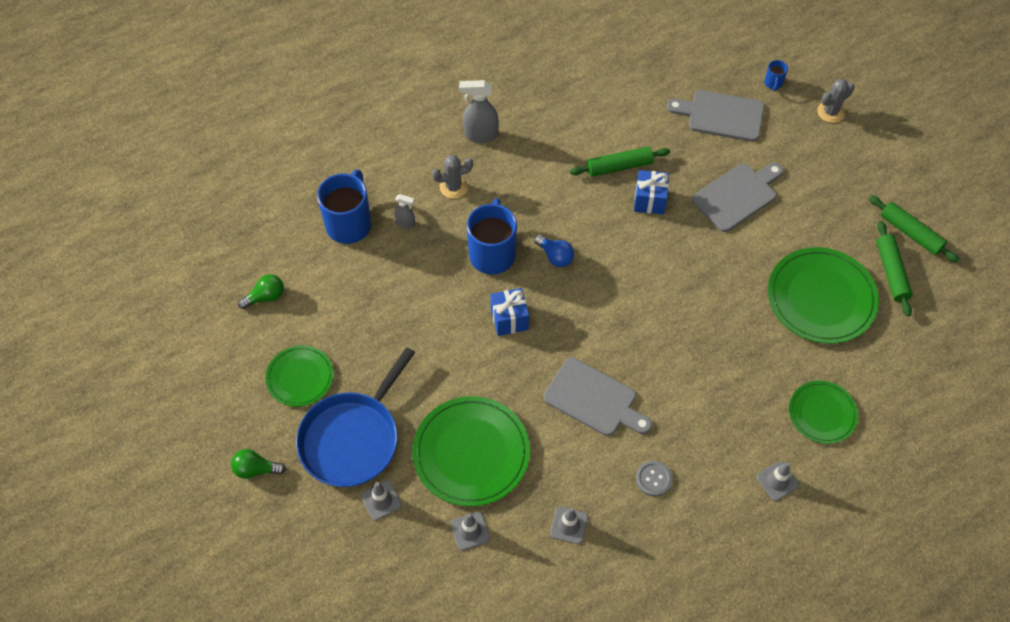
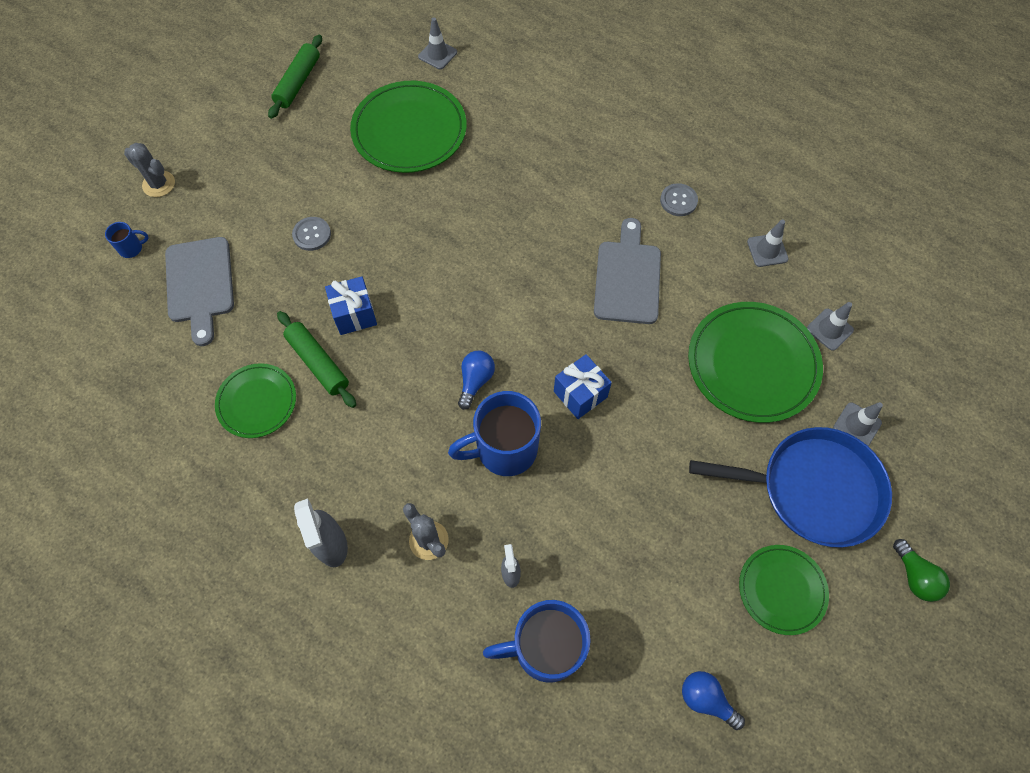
camera: 115 degrees left, 5 degrees up
green light bulb [238,274,284,309] -> blue light bulb [682,671,745,730]
grey cutting board [692,163,783,232] -> grey button [292,217,331,251]
grey traffic cone [757,461,799,501] -> grey traffic cone moved to [418,17,457,69]
green plate [789,381,858,444] -> green plate moved to [215,363,296,438]
green rolling pin [877,221,913,316] -> none

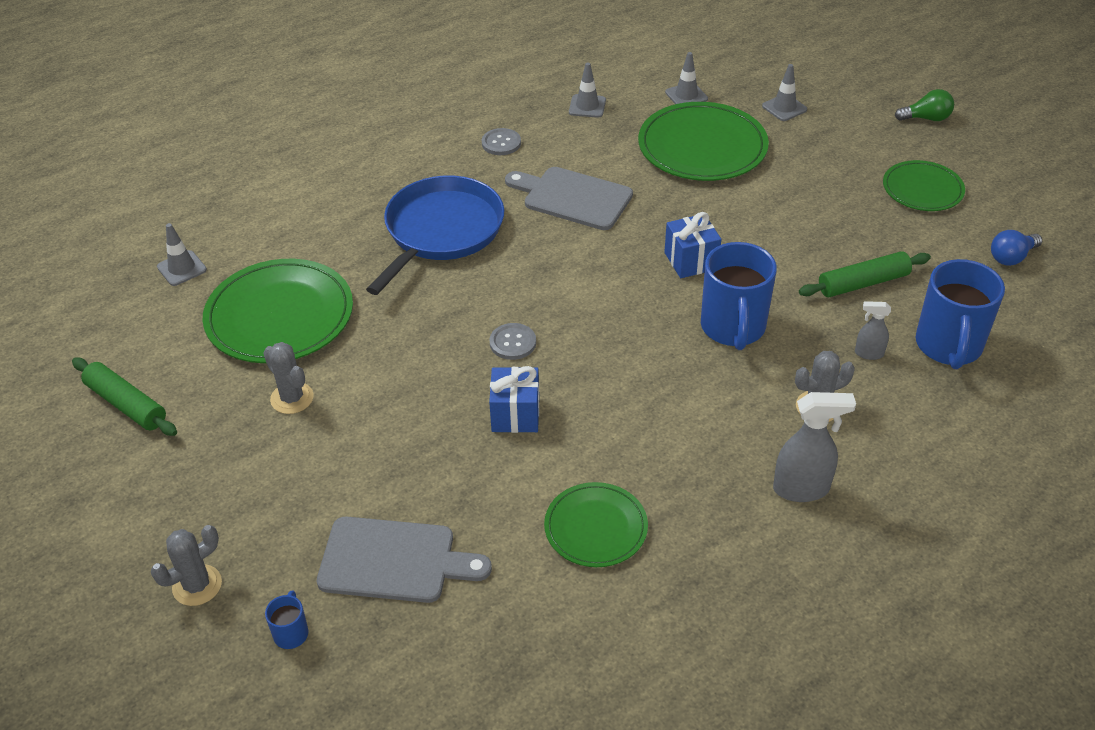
camera: 70 degrees left, 20 degrees down
green rolling pin [277,311,356,408] -> green rolling pin moved to [799,251,931,297]
grey button [292,217,331,251] -> grey button moved to [490,323,536,360]
blue light bulb [458,351,495,410] -> none
blue pan [689,427,892,548] -> blue pan moved to [366,176,504,295]
none -> grey cactus [263,342,314,414]

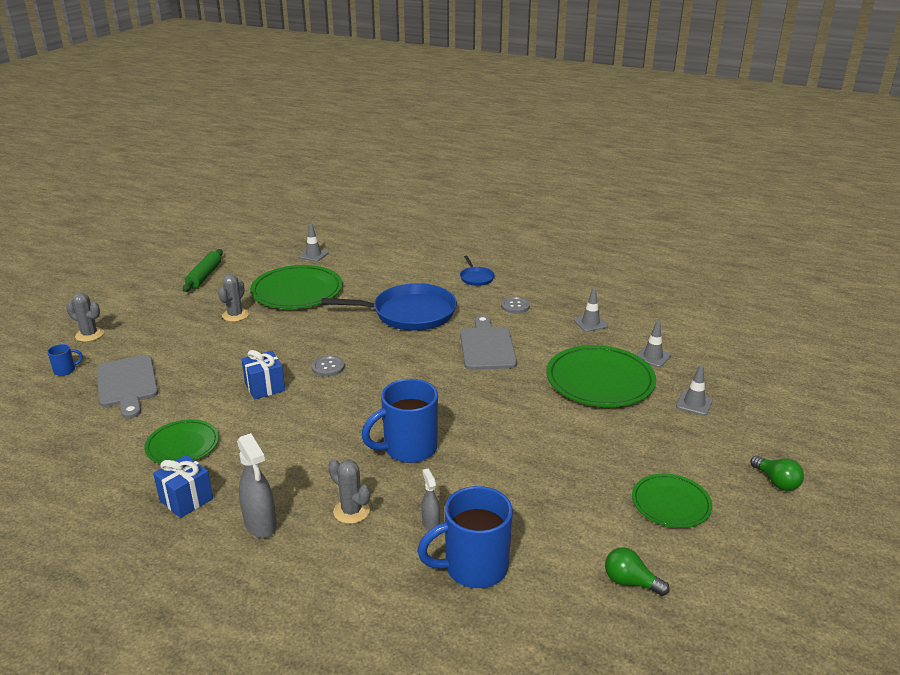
camera: 60 degrees right, 15 degrees down
blue gift [665,212,721,278] -> blue gift moved to [153,455,213,518]
green rolling pin [799,251,931,297] -> none
blue light bulb [991,230,1042,266] -> green light bulb [605,547,670,596]
none -> blue pan [460,256,495,286]

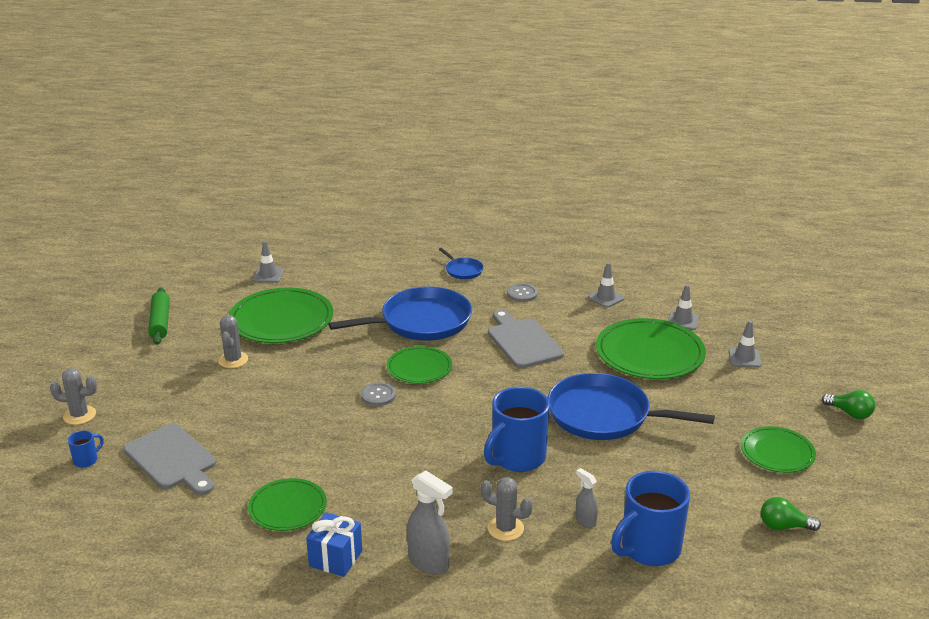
camera: 20 degrees left, 0 degrees up
blue gift [241,350,285,399] -> none
none -> green plate [387,346,452,384]
none -> blue pan [547,373,715,440]

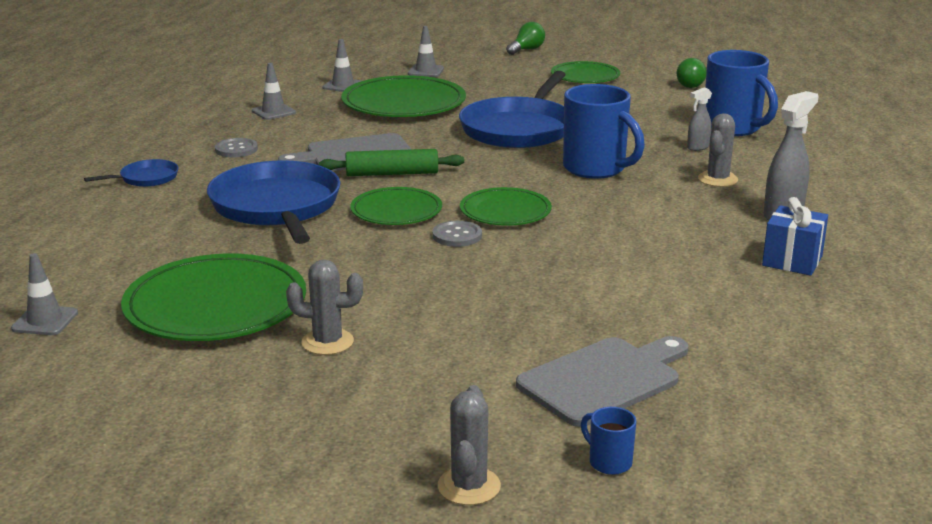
camera: 85 degrees left, 5 degrees down
green rolling pin [148,287,170,345] -> green rolling pin moved to [319,149,464,176]
green plate [248,478,327,531] -> green plate moved to [460,187,552,226]

